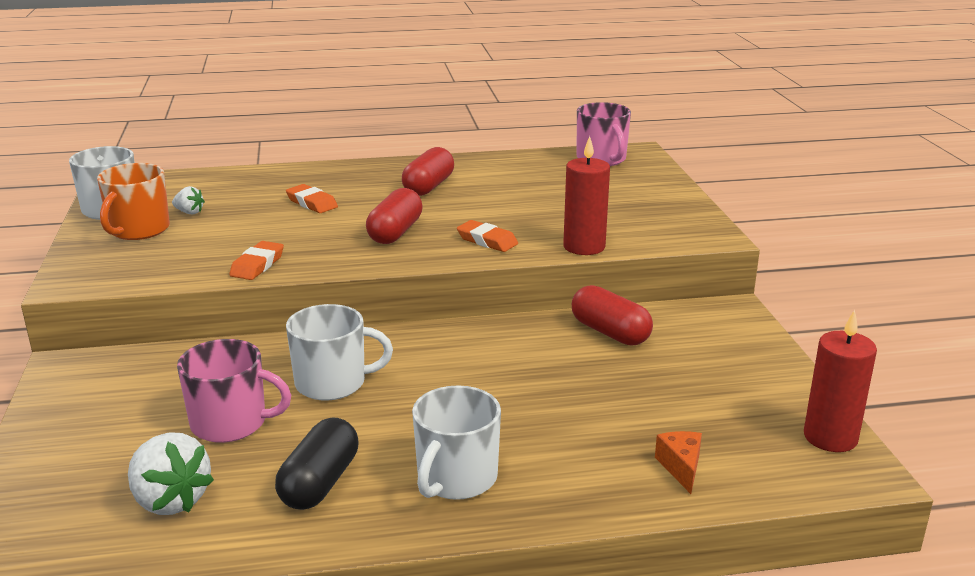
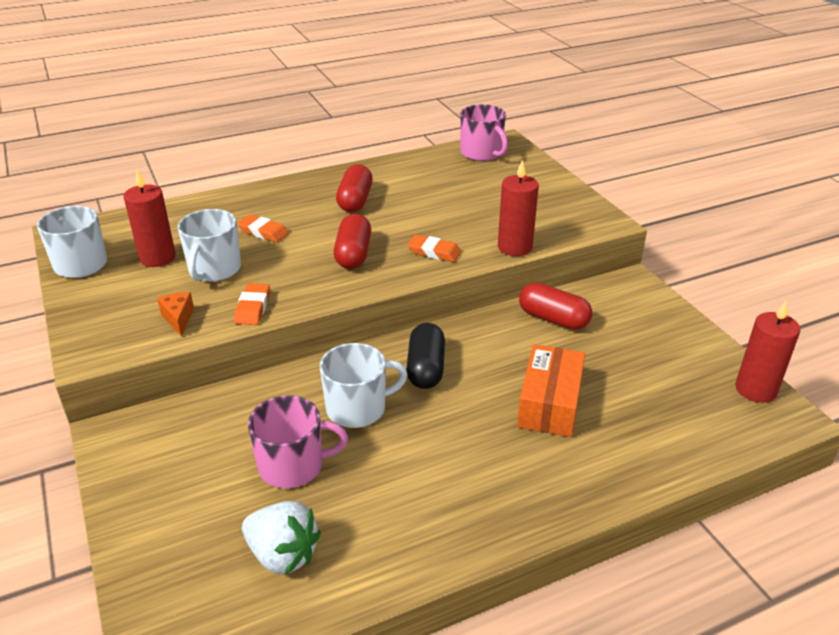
camera: 15 degrees left, 10 degrees up
orange mug [97,163,170,240] -> none
white strawberry [172,186,205,215] -> red candle [123,170,176,267]
black capsule [275,418,359,510] -> black capsule moved to [406,323,445,389]
white mug [412,386,501,500] -> white mug moved to [177,209,241,282]
orange cheese [655,431,702,494] -> orange cheese moved to [157,292,194,337]
none -> orange box [517,344,585,437]

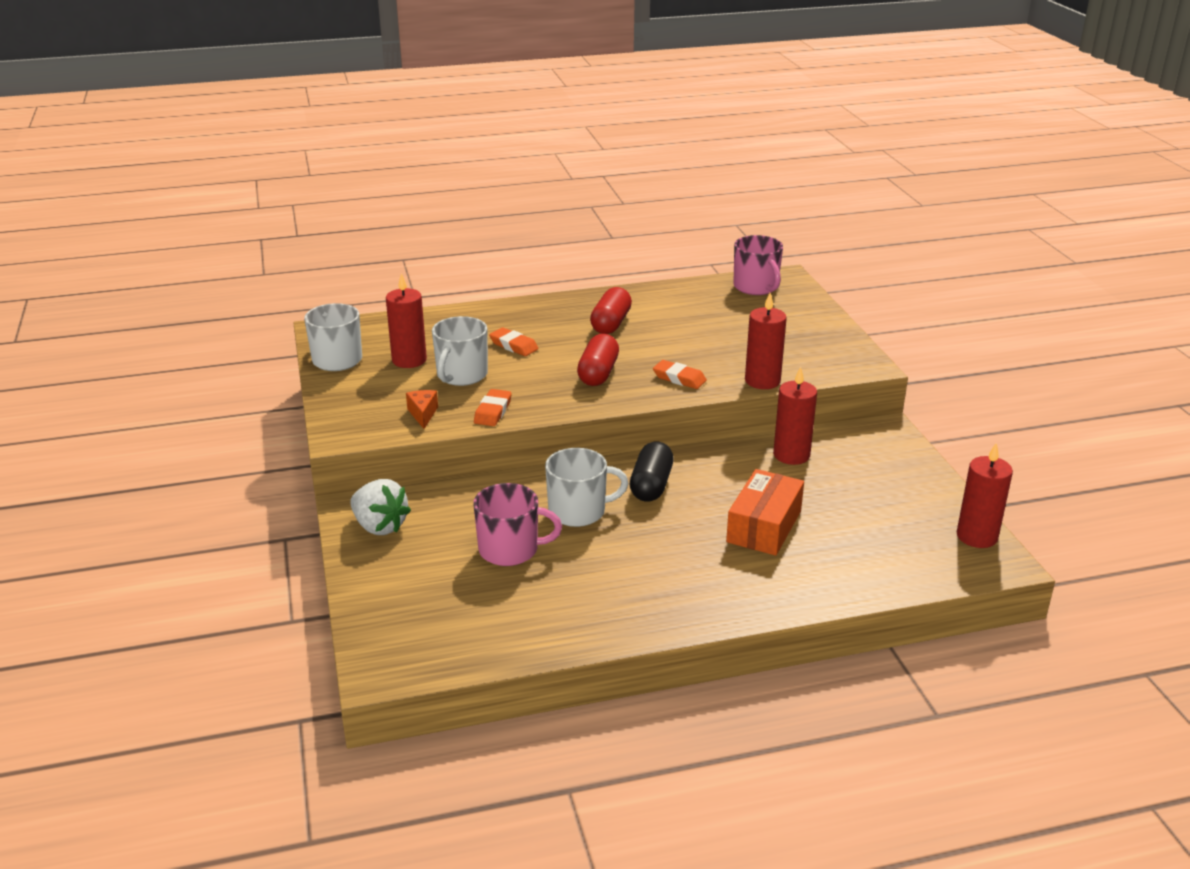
camera: 10 degrees right, 5 degrees down
white strawberry [242,501,321,575] -> white strawberry moved to [350,479,411,535]
red capsule [519,282,592,330] -> red candle [773,366,817,465]

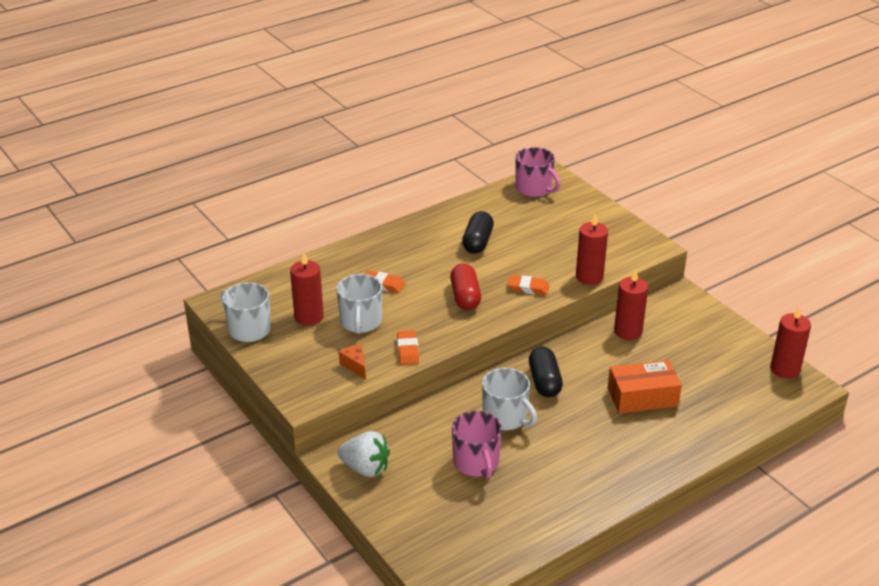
camera: 20 degrees left, 5 degrees up
pink mug [473,483,562,566] -> pink mug turned 90 degrees clockwise [452,411,502,479]
white mug [545,448,628,527] -> white mug turned 75 degrees clockwise [482,368,537,430]
red capsule [590,287,632,334] -> none
orange box [726,469,804,556] -> orange box turned 75 degrees clockwise [608,360,682,414]
none -> black capsule [462,211,494,254]

